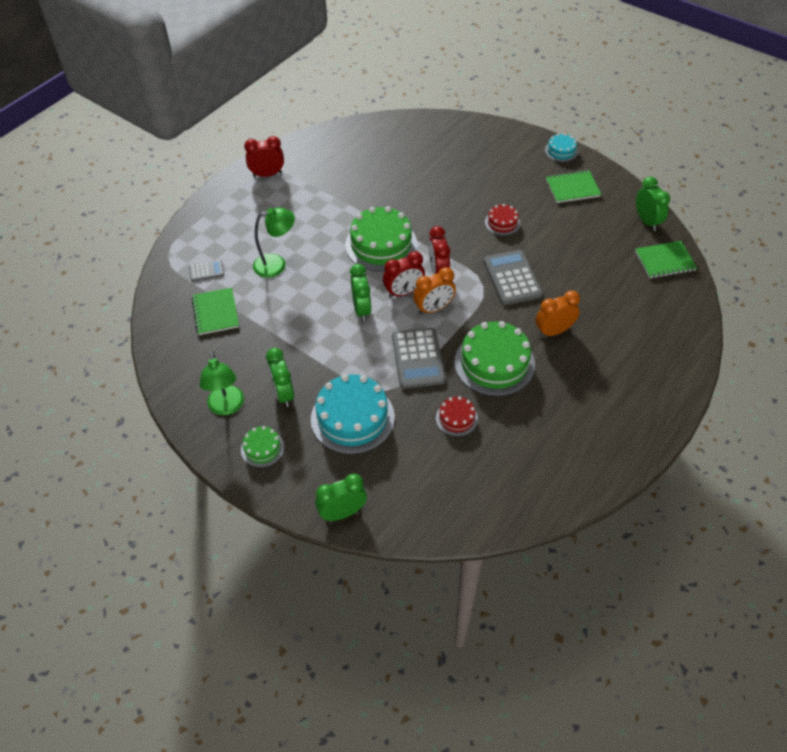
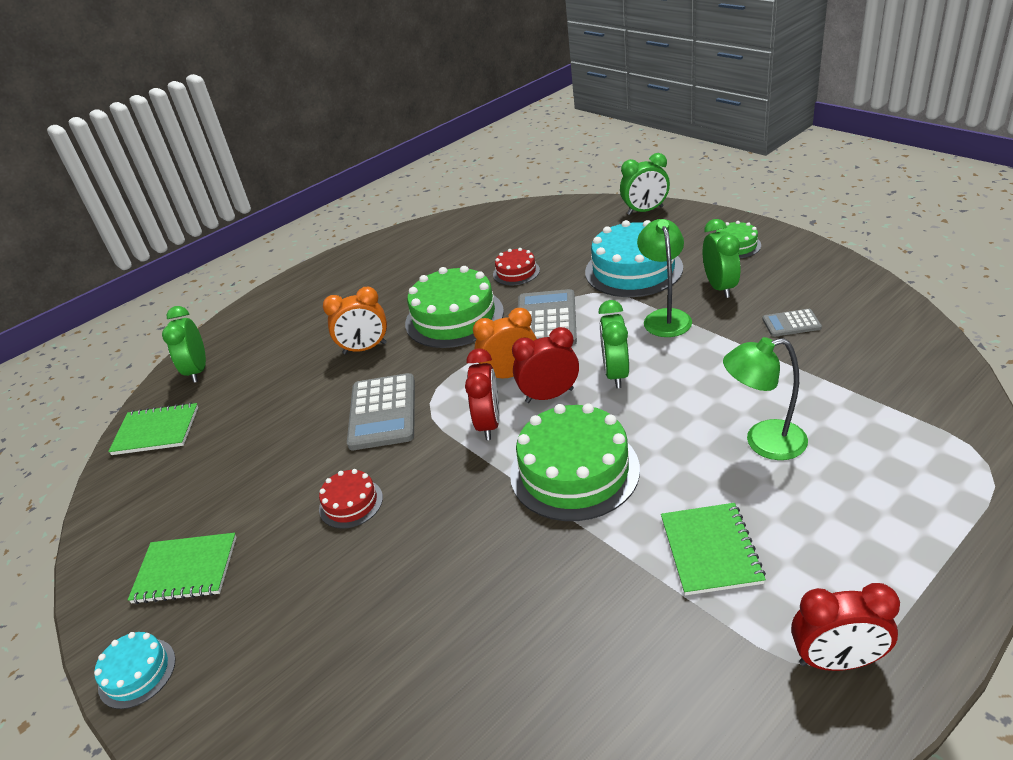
camera: 165 degrees left, 15 degrees down
grey calculator [189,260,224,282] -> grey calculator moved to [762,309,822,337]
green notebook [191,288,239,335] -> green notebook moved to [661,503,766,595]
green lamp [199,352,244,416] -> green lamp moved to [637,219,692,337]
green clock [636,177,670,231] -> green clock moved to [162,306,206,383]

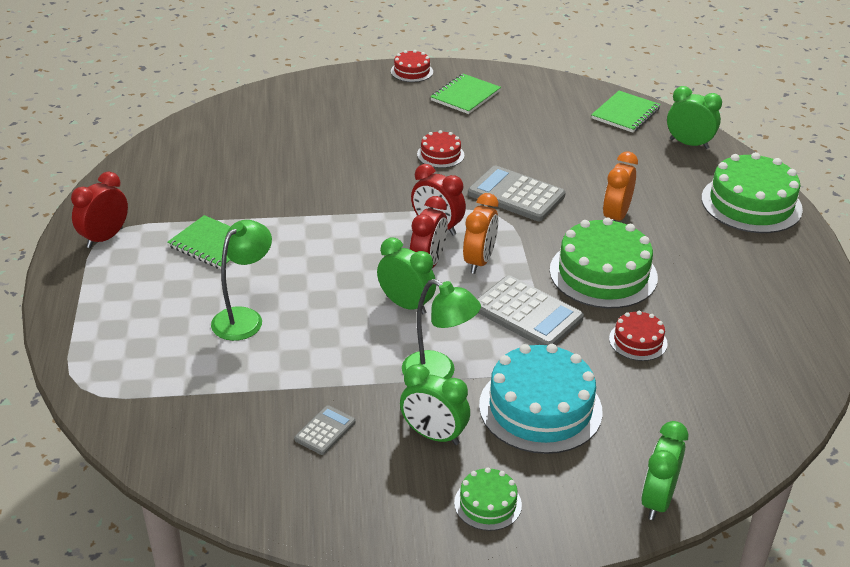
camera: 120 degrees right, 0 degrees up
turquoise cake [94,632,176,709] -> red cake [391,50,433,82]
green cake [510,404,640,521] -> green cake moved to [701,152,803,233]

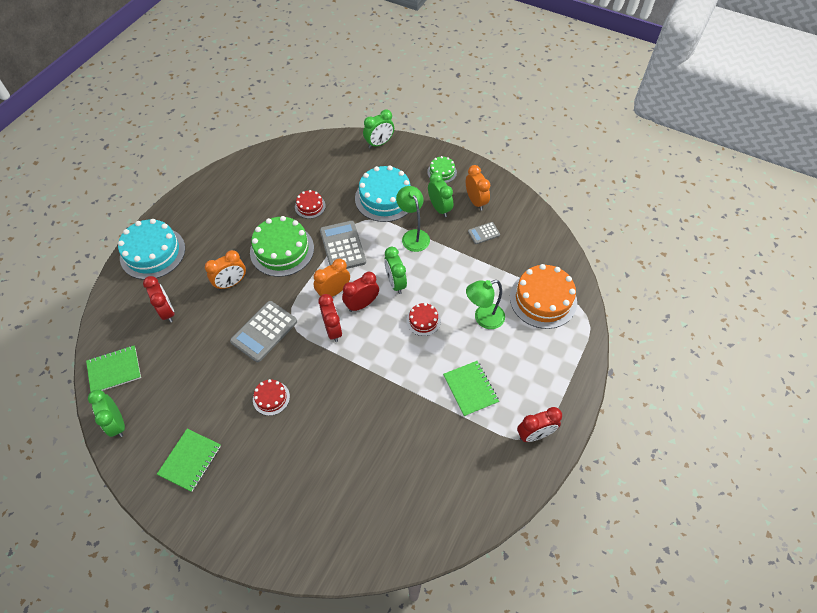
camera: 145 degrees left, 20 degrees up
red cake [391,50,433,82] -> red cake moved to [406,303,441,336]
green notebook [430,74,501,114] -> green notebook turned 45 degrees counterclockwise [157,429,221,492]
grey calculator [468,165,566,221] -> grey calculator turned 60 degrees clockwise [230,301,297,362]
green clock [667,86,722,149] -> green clock moved to [88,390,125,437]
green cake [701,152,803,233] -> turquoise cake [118,219,185,280]
none -> red clock [143,276,174,323]
none -> orange clock [466,165,490,210]
none -> orange cake [510,264,577,329]

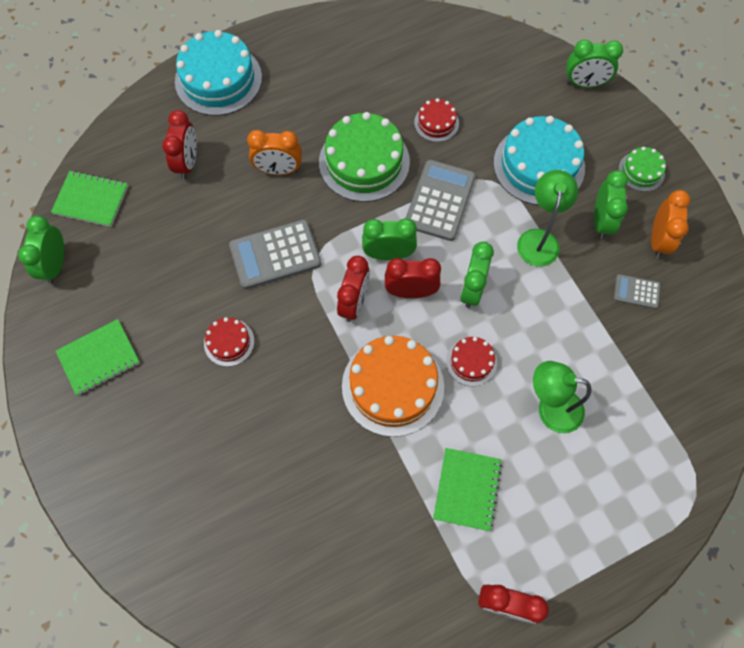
camera: 35 degrees right, 10 degrees up
orange clock [314,259,350,297] -> green clock [362,218,417,260]
orange cake [510,264,577,329] -> orange cake moved to [342,336,444,437]

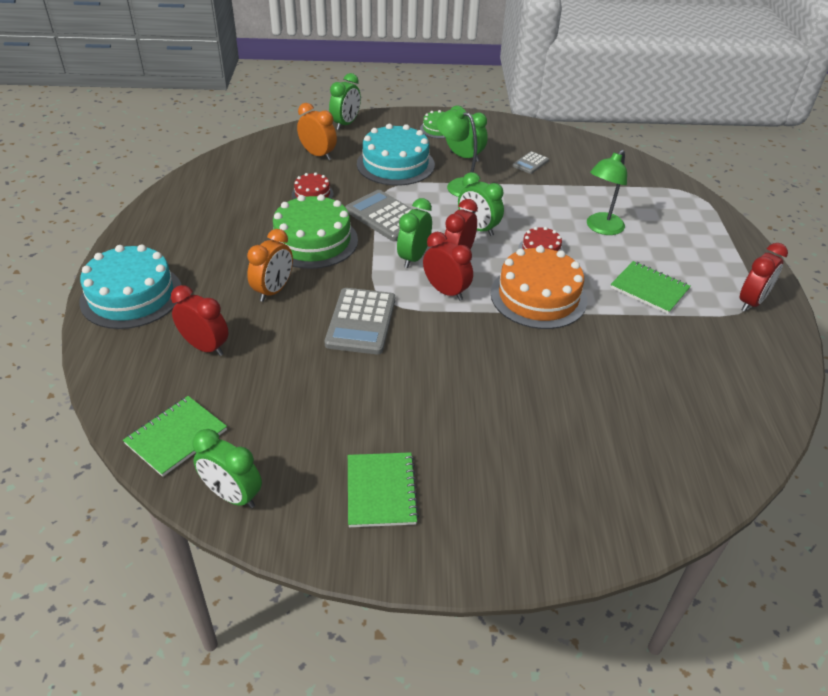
camera: 65 degrees left, 25 degrees down
red cake [204,317,254,367] -> none
orange clock [651,190,690,258] -> orange clock moved to [297,103,337,160]

